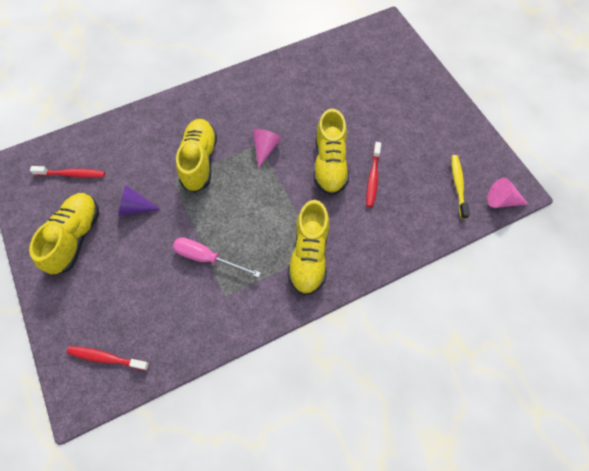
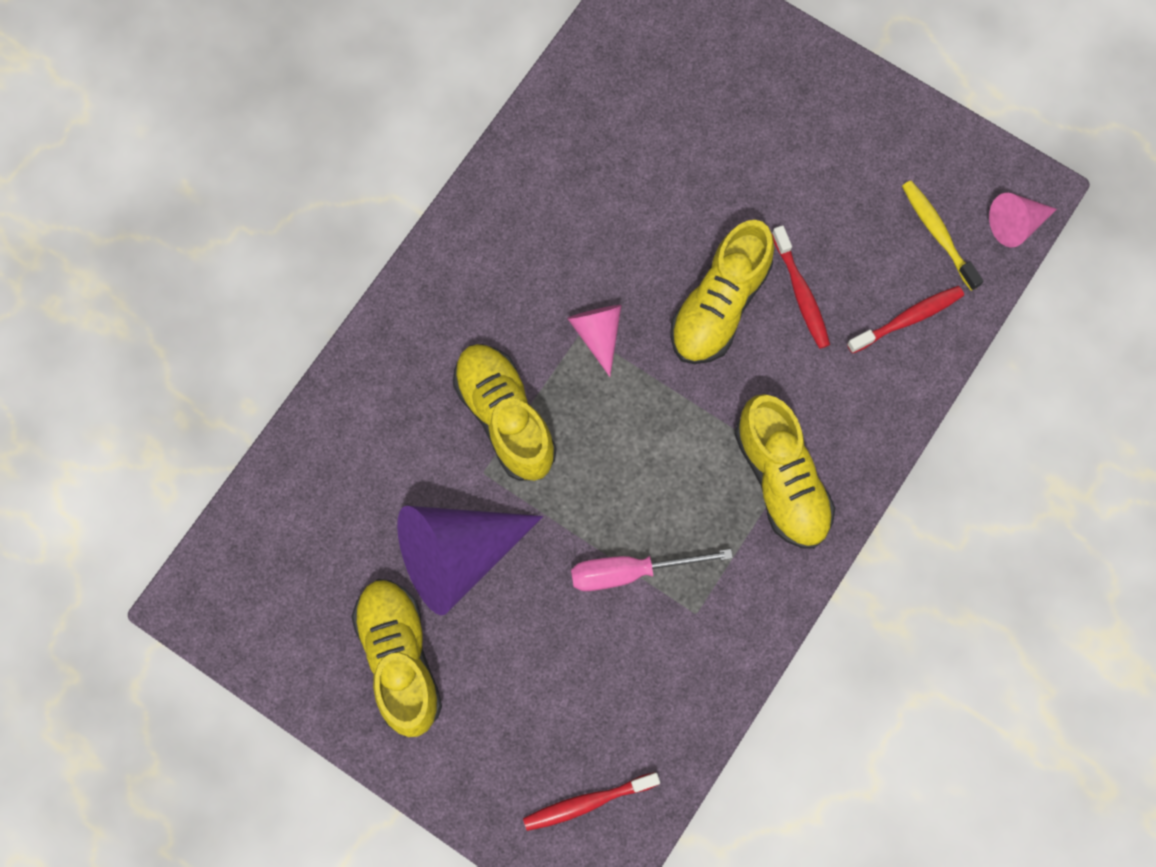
camera: 30 degrees left, 10 degrees up
red toothbrush [30,166,105,178] -> red toothbrush moved to [847,286,964,354]
purple cone [118,185,161,216] -> purple cone [397,506,543,615], size x1.95
yellow shoe [314,109,349,196] -> yellow shoe turned 60 degrees clockwise [670,220,774,364]

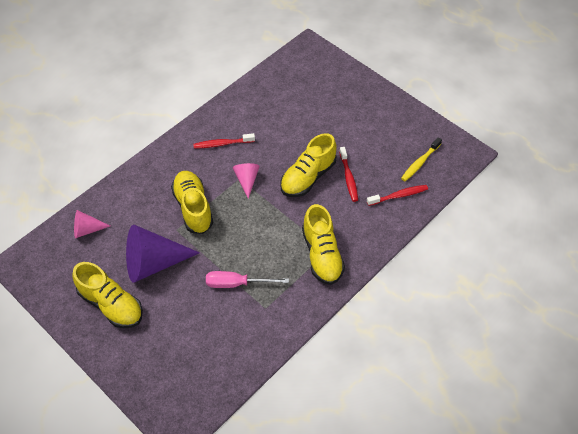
camera: 10 degrees right, 20 degrees down
yellow shoe [351,579,442,737] -> yellow shoe turned 135 degrees clockwise [72,262,143,328]
red toothbrush [523,772,660,831] -> red toothbrush moved to [193,133,255,149]
yellow toothbrush [902,181,984,291] -> yellow toothbrush turned 120 degrees counterclockwise [401,137,442,181]
pink cone [989,193,1057,247] -> pink cone moved to [74,210,110,238]

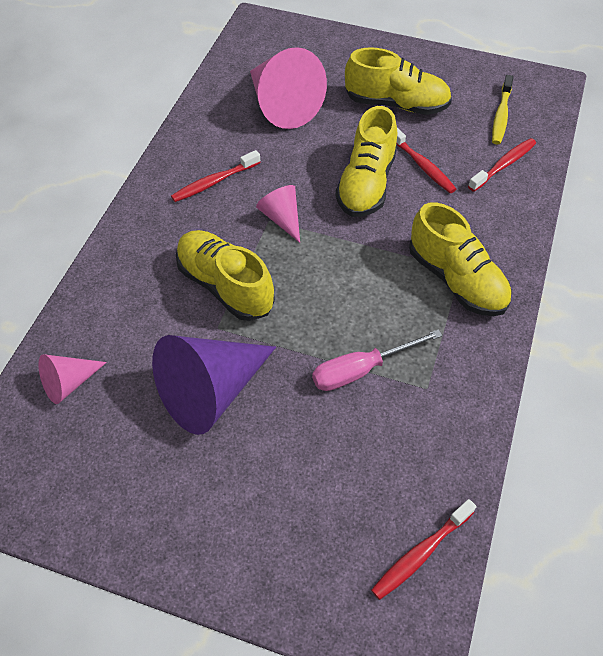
camera: 25 degrees left, 0 degrees up
yellow shoe [72,262,143,328] -> yellow shoe moved to [345,47,452,115]
none -> pink cone [250,47,327,129]
none -> red toothbrush [371,499,476,600]

